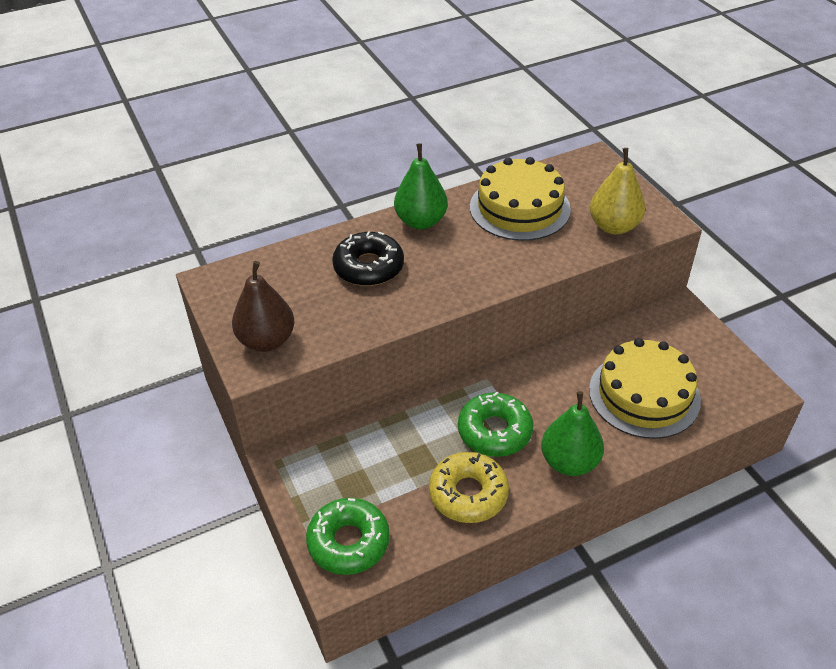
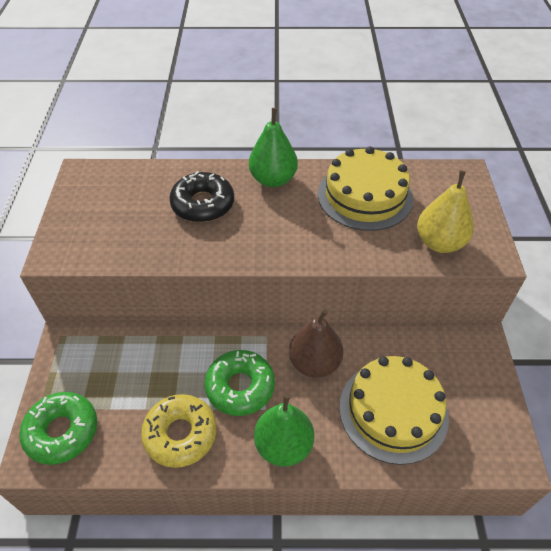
camera: 25 degrees right, 5 degrees up
brown pear [232,261,294,352] -> brown pear moved to [289,309,343,378]

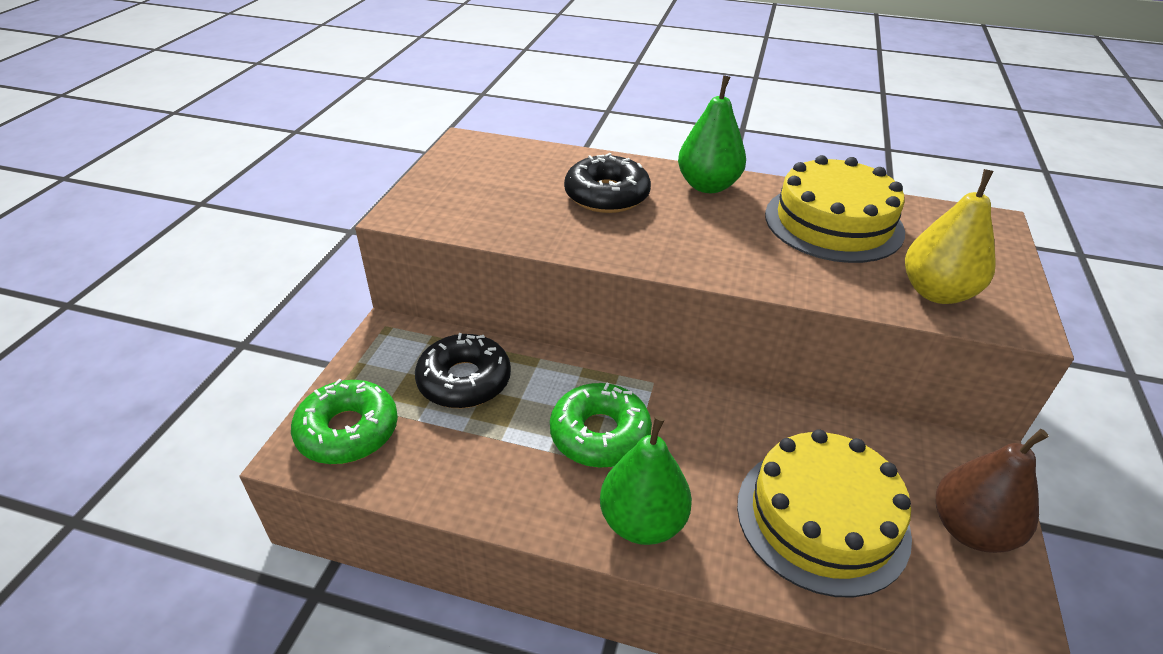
camera: 15 degrees right, 10 degrees down
yellow donut [141,394,217,468] -> none
brown pear [289,309,343,378] -> brown pear moved to [936,429,1049,553]
none -> black donut [415,333,511,408]

